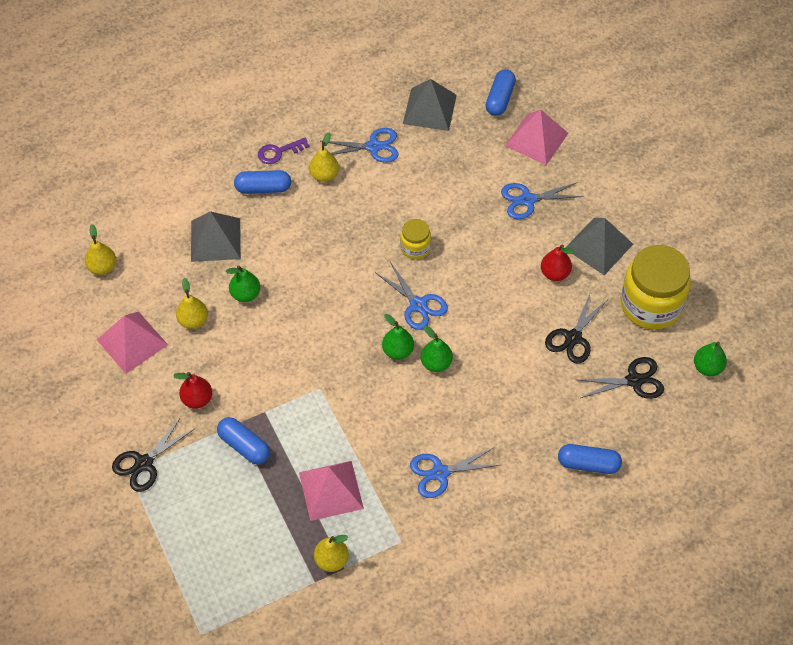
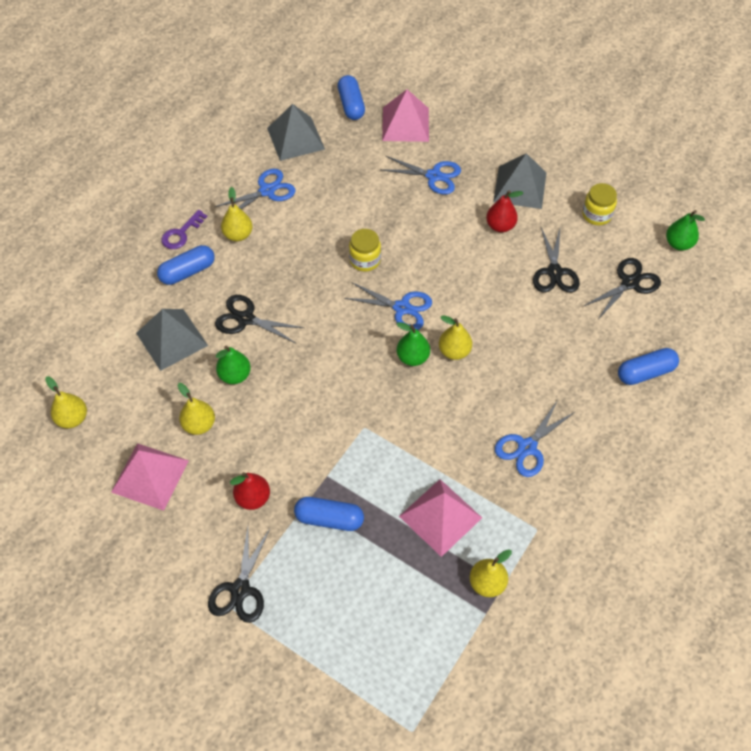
camera: 30 degrees left, 0 degrees up
green pear [421,326,453,372] -> yellow pear [439,315,472,360]
blue scissors [501,182,583,219] -> blue scissors turned 120 degrees counterclockwise [382,156,461,195]
yellow jar [620,245,691,330] -> yellow jar [582,183,617,225], size x0.49
none -> black scissors [215,295,304,343]

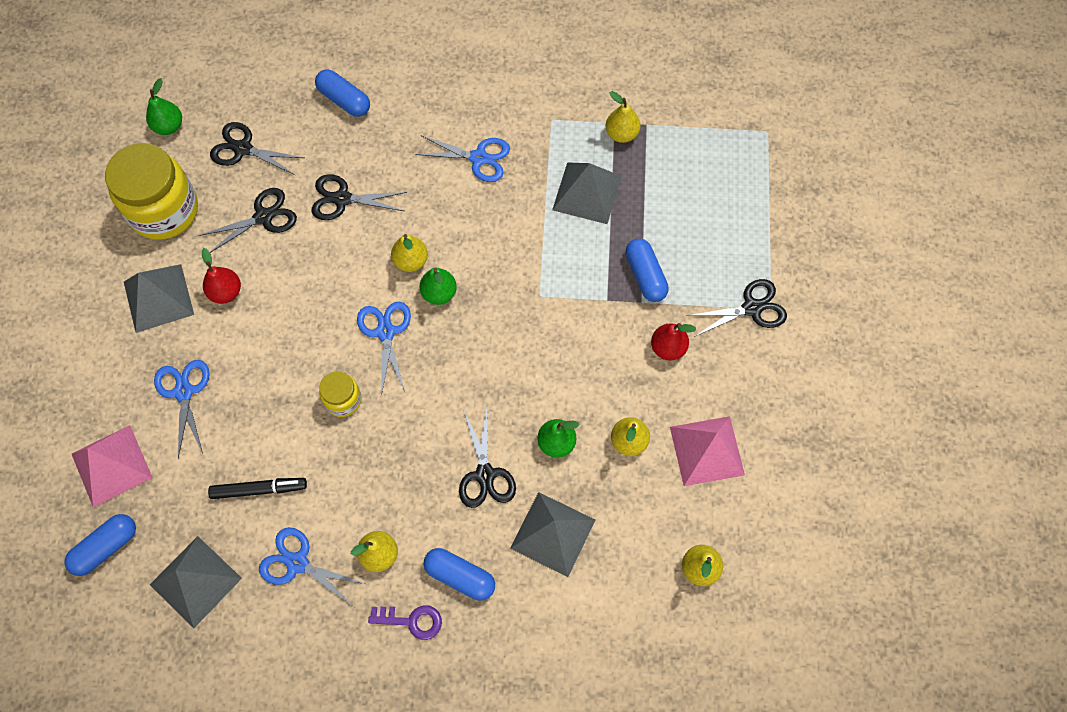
camera: 120 degrees left, 10 degrees up
pink pyramid [399,479,482,557] -> grey pyramid [552,163,622,224]
yellow jar [582,183,617,225] -> yellow jar [105,143,198,240], size x2.03
none -> black marker [208,478,307,499]
none -> black scissors [311,174,407,220]

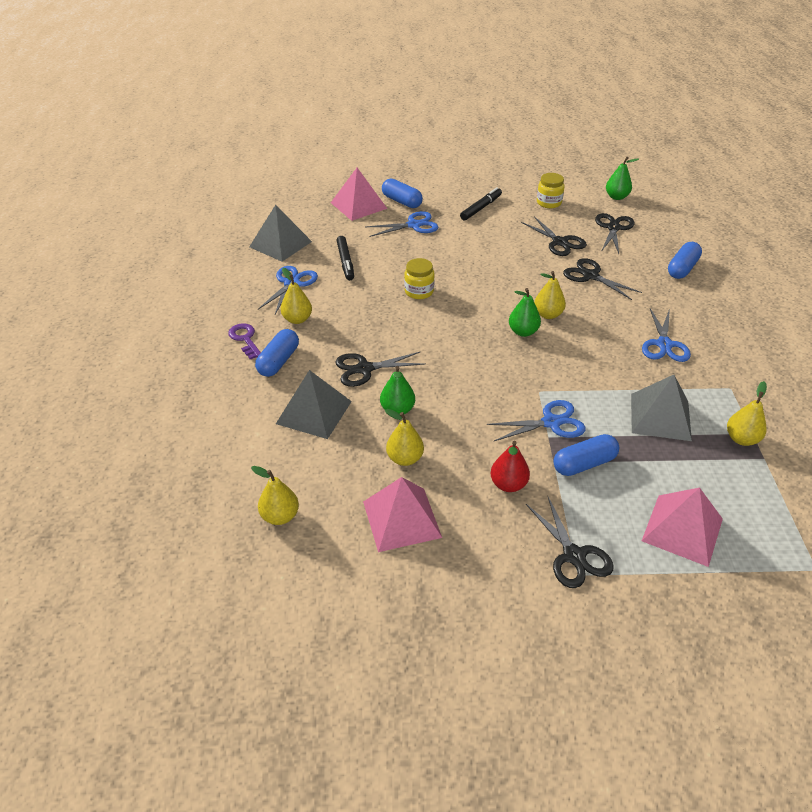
camera: 85 degrees right, 25 degrees down
blue capsule [64,514,136,576] -> blue capsule moved to [382,178,423,208]
yellow jar [105,143,198,240] -> yellow jar [537,173,564,208], size x0.49
grey pyramid [124,264,194,333] -> black marker [460,187,502,220]
red pear [202,248,241,304] -> none
black scissors [311,174,407,220] -> black scissors turned 45 degrees counterclockwise [563,258,642,300]
blue scissors [357,301,411,396] -> blue scissors moved to [487,400,586,441]
purple key [368,605,442,640] -> purple key turned 150 degrees clockwise [228,323,261,359]
none -> pink pyramid [642,488,723,567]

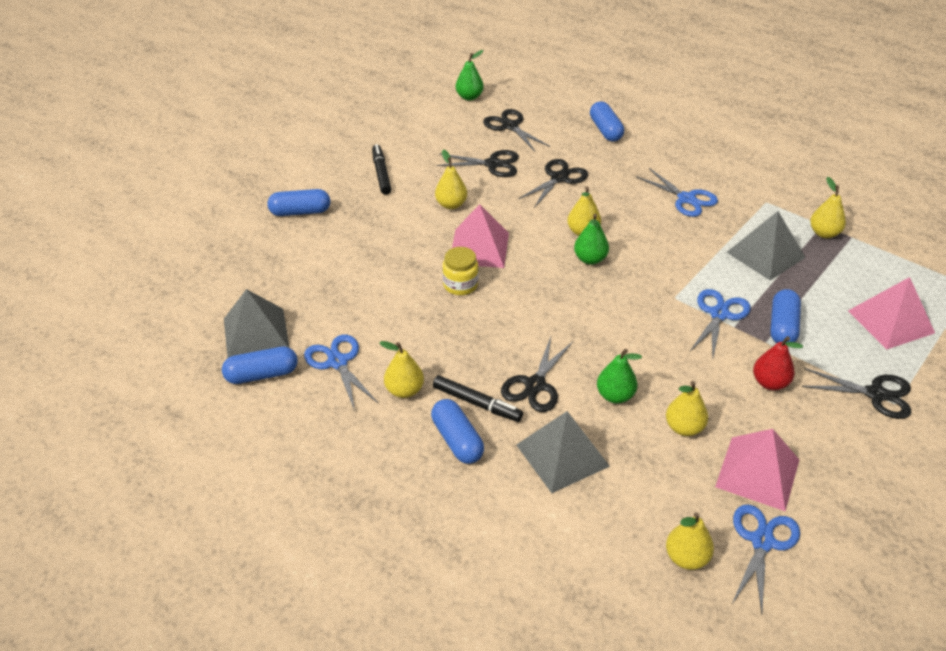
camera: 50 degrees left, 0 degrees up
purple key [228,323,261,359] -> none
pink pyramid [331,168,387,221] -> pink pyramid moved to [452,204,509,268]
black marker [337,236,354,280] -> black marker moved to [433,375,523,422]
blue scissors [366,211,438,237] -> blue scissors moved to [732,504,800,614]
yellow jar [537,173,564,208] -> none
black scissors [563,258,642,300] -> black scissors turned 135 degrees clockwise [518,159,588,208]
none -> blue capsule [222,347,298,384]
none -> yellow pear [435,149,467,209]

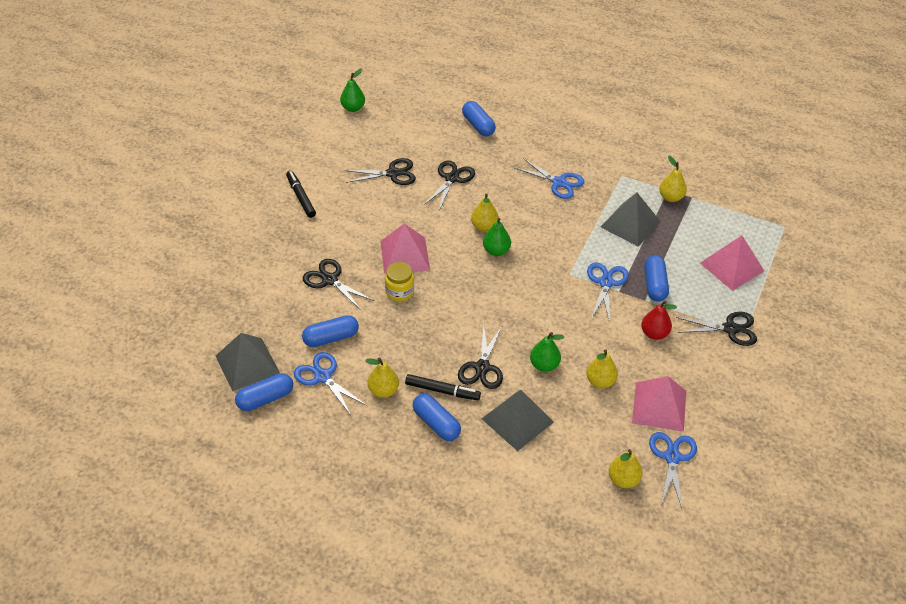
camera: 15 degrees left, 5 degrees up
blue capsule [267,189,330,216] -> blue capsule moved to [302,315,359,347]
yellow pear [435,149,467,209] -> none
black scissors [483,109,550,151] -> black scissors moved to [303,259,374,310]

